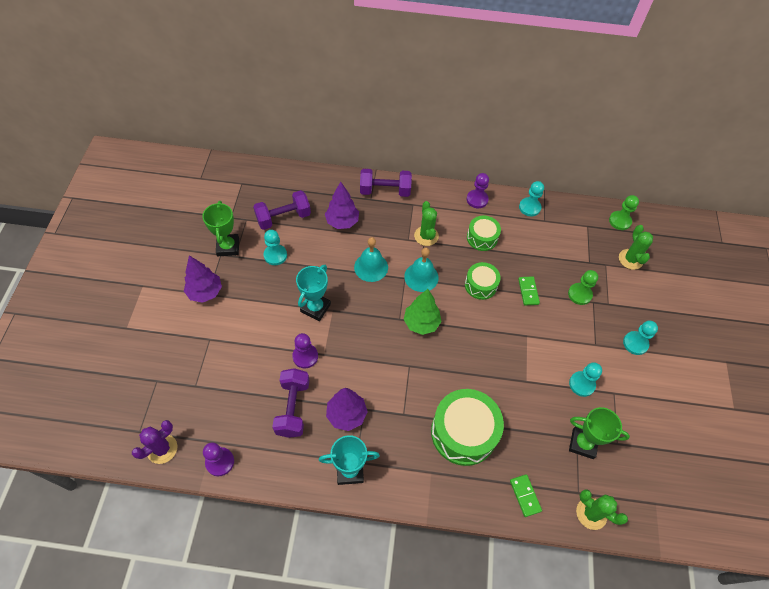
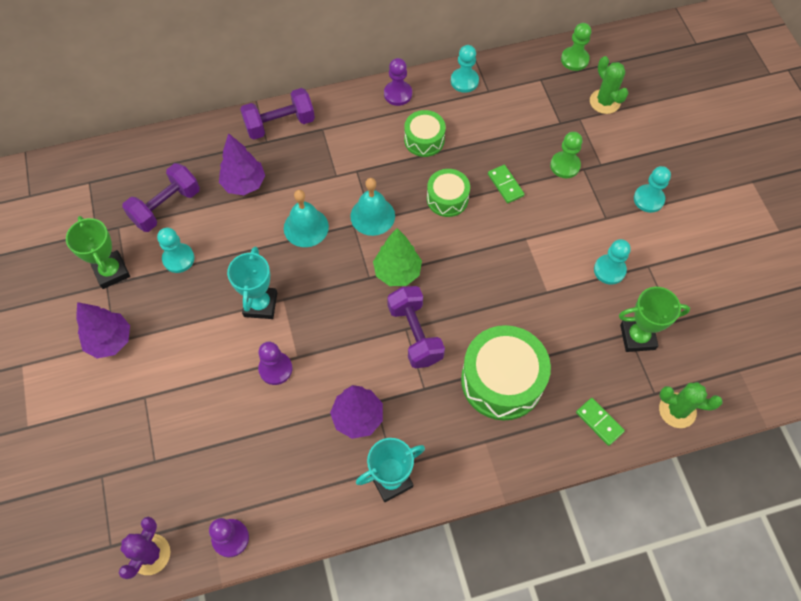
camera: 20 degrees left, 5 degrees up
purple dumbbell [272,368,309,438] -> purple dumbbell moved to [387,286,445,368]
green cactus [414,201,439,246] -> none

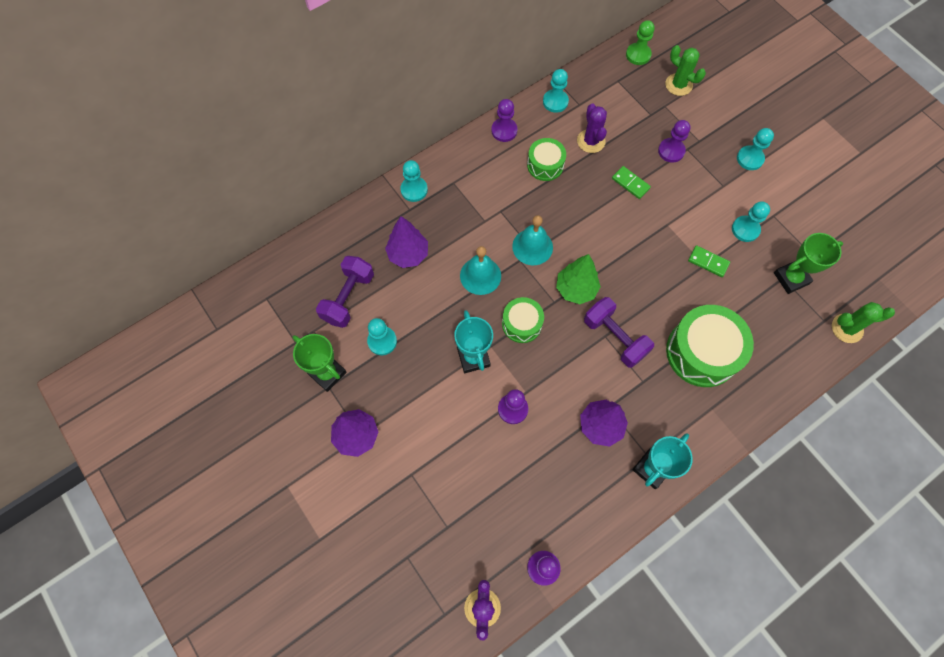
camera: 20 degrees left, 5 degrees up
purple dumbbell [240,88,315,140] -> turquoise pawn [400,160,428,202]
green drum [427,169,470,217] -> green drum moved to [502,297,544,343]
green pawn [550,132,582,178] -> purple pawn [658,120,690,162]
green domino [576,398,625,446] -> green domino moved to [688,245,730,277]
none -> purple cactus [577,104,607,153]

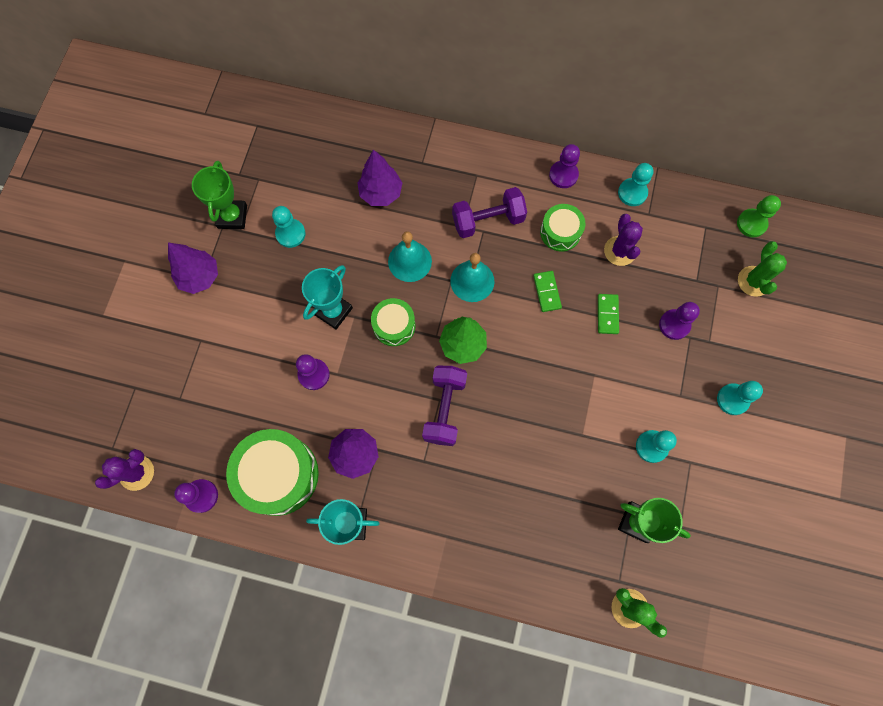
camera: 50 degrees right, 5 degrees up
purple dumbbell [316,256,374,328] -> purple dumbbell moved to [452,187,527,238]
turquoise pawn [400,160,428,202] -> none
purple cactus [577,104,607,153] -> purple cactus turned 45 degrees counterclockwise [604,214,643,266]
green drum [666,305,754,387] -> green drum moved to [226,429,319,516]
green domino [688,245,730,277] -> green domino moved to [533,271,562,312]

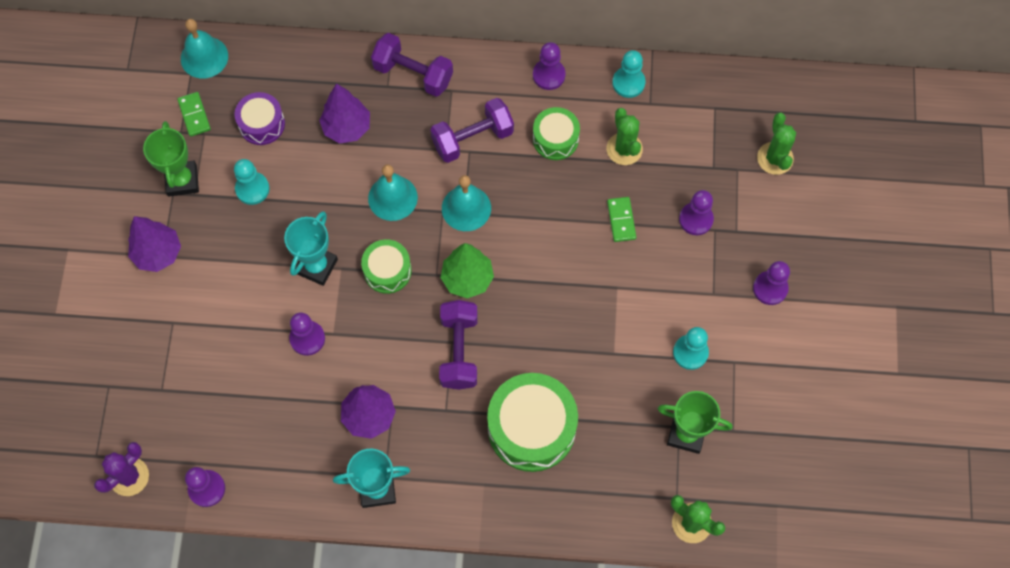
camera: 10 degrees left, 5 degrees down
green drum [226,429,319,516] -> green drum moved to [487,373,578,472]
green domino [533,271,562,312] -> green domino moved to [177,92,211,137]
purple cactus [604,214,643,266] -> green cactus [606,108,643,165]
turquoise pawn [717,381,763,415] -> purple pawn [753,261,790,305]
green pawn [737,195,781,237] -> none
none -> turquoise bell [181,19,228,79]
none -> purple drum [235,92,285,145]
none -> purple dumbbell [371,33,453,97]

